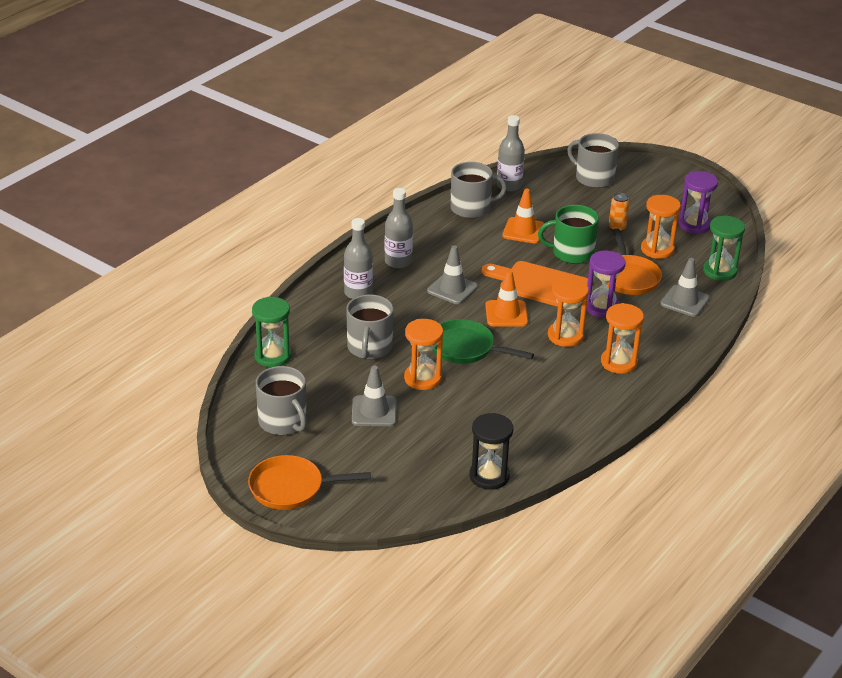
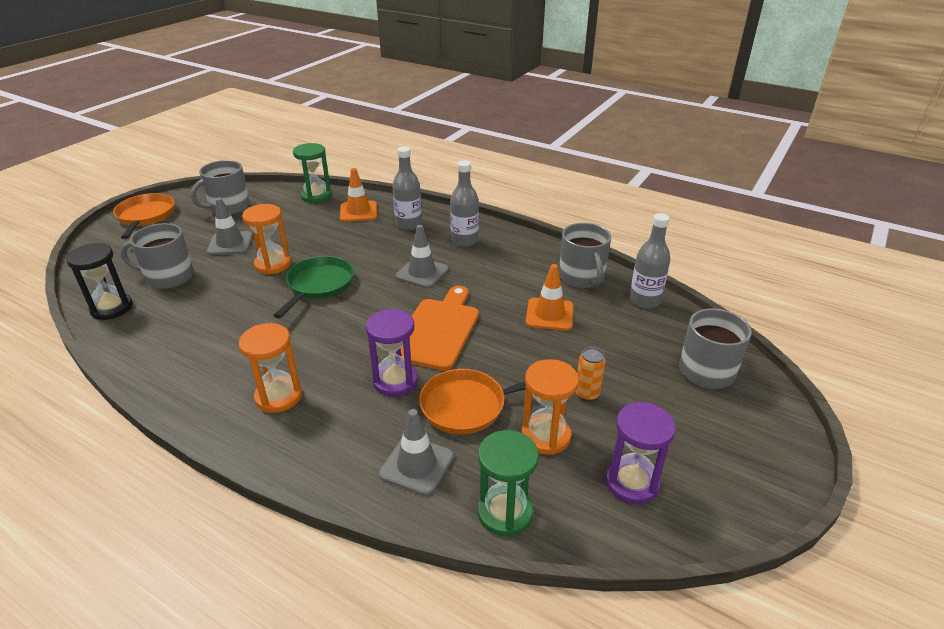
camera: 85 degrees right, 0 degrees up
grey mug [346,295,394,359] -> grey mug moved to [120,223,194,289]
orange traffic cone [485,270,528,326] -> orange traffic cone moved to [340,168,377,222]
green mug [538,205,599,264] -> none
orange hourglass [548,278,589,347] -> none

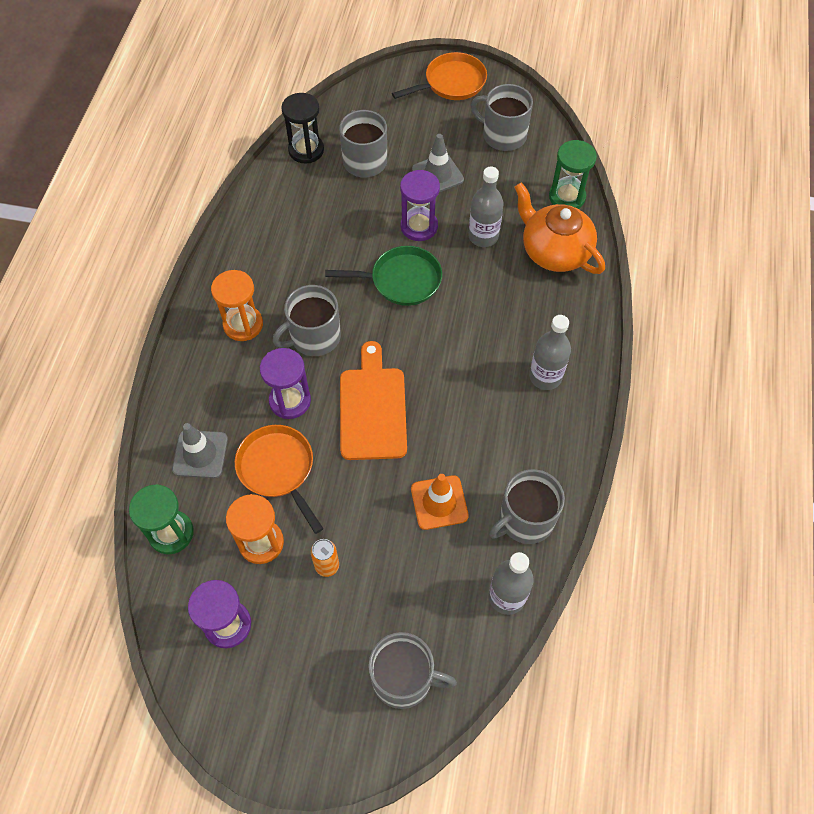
camera: 70 degrees right, 25 degrees up
orange hourglass [242,204,291,275] -> purple hourglass [400,170,440,241]
orange traffic cone [340,168,377,222] -> orange teapot [514,182,605,274]
grey bottle [392,146,422,230] -> grey bottle moved to [468,167,504,247]
grey traffic cone [396,225,449,288] -> none
orange cutting board [401,286,479,371] -> orange cutting board turned 90 degrees counterclockwise [340,341,407,460]
none -> grey mug [273,285,341,356]

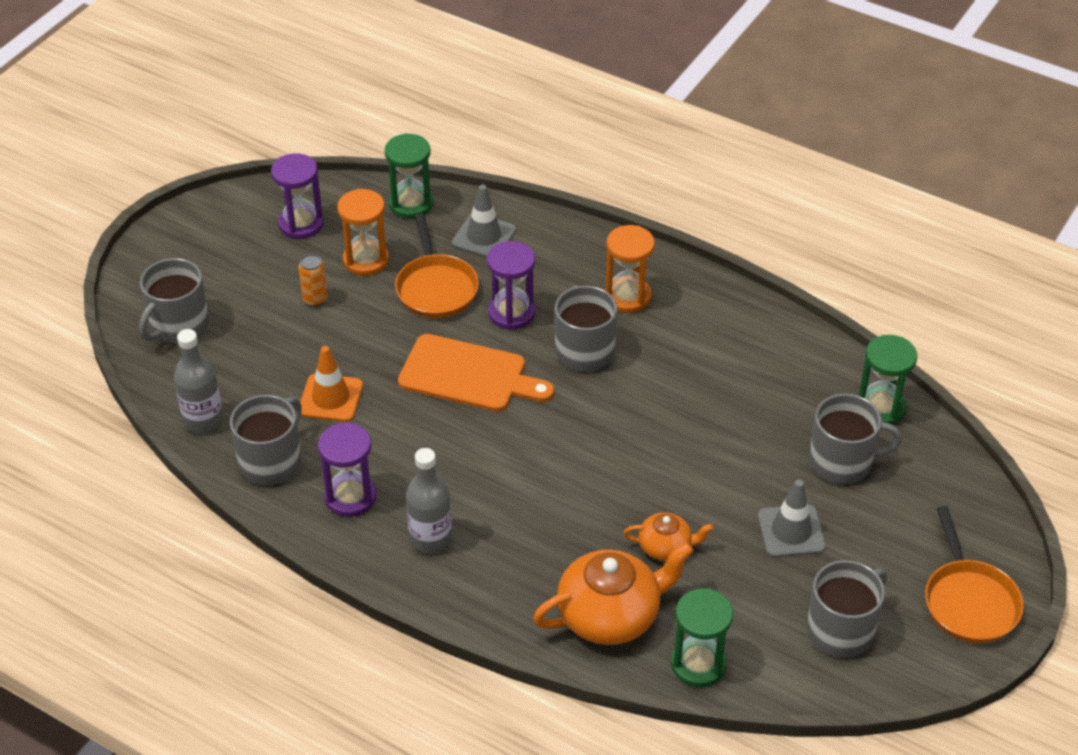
camera: 110 degrees right, 15 degrees down
orange pan [235,425,323,534] -> orange pan turned 90 degrees clockwise [395,213,479,318]
black hourglass [281,93,324,163] -> green hourglass [858,335,917,425]
green pan [325,246,442,306] -> none
purple hourglass [400,170,440,241] -> purple hourglass moved to [318,422,376,517]
grey bottle [468,167,504,247] -> orange teapot [623,512,713,561]
grey mug [489,469,565,544] -> grey mug turned 45 degrees clockwise [230,395,302,485]

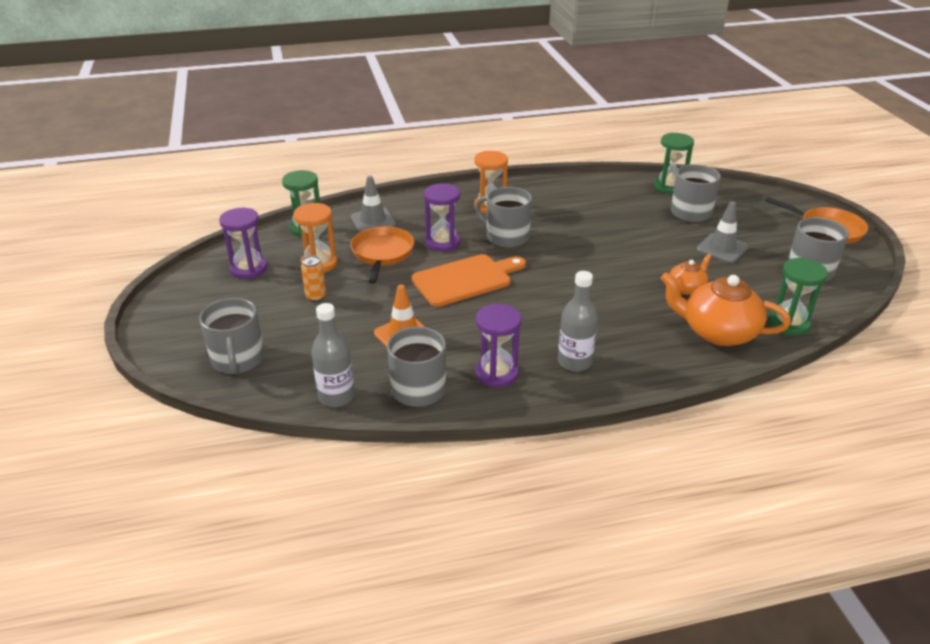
camera: 45 degrees left, 10 degrees down
orange pan [395,213,479,318] -> orange pan turned 120 degrees counterclockwise [351,226,414,284]
orange teapot [533,542,694,645] -> orange teapot turned 90 degrees counterclockwise [660,272,791,346]

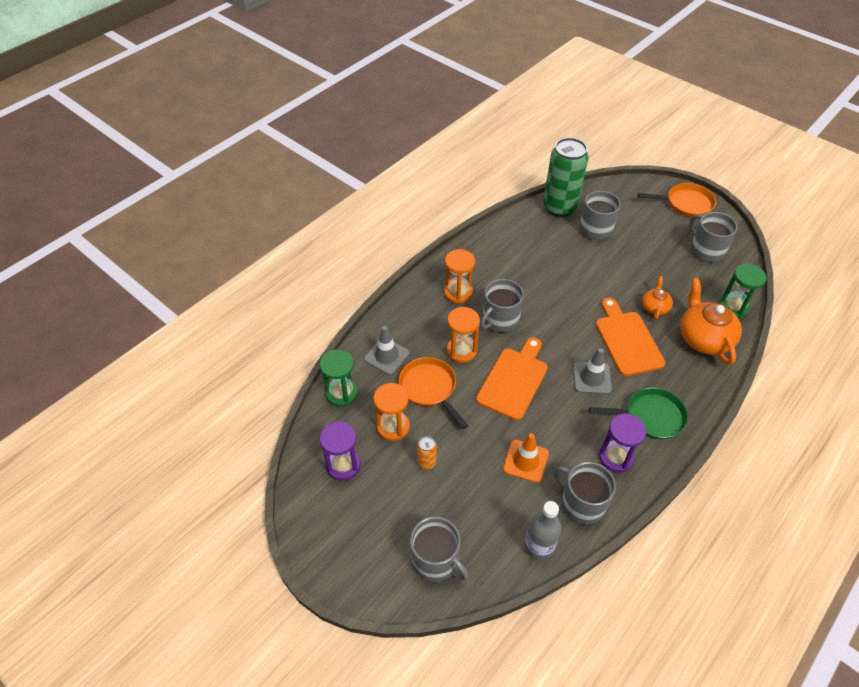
camera: 35 degrees left, 15 degrees up
purple hourglass [424,183,460,252] -> orange hourglass [447,307,480,363]
grey mug [475,187,532,248] -> grey mug turned 45 degrees counterclockwise [480,279,524,332]
grey bottle [558,271,598,371] -> green pan [589,387,688,440]
green hourglass [654,132,694,194] -> green can [543,138,588,217]
orange teapot [660,272,791,346] -> orange teapot turned 90 degrees clockwise [680,278,742,365]
grey traffic cone [697,202,748,263] -> grey traffic cone moved to [573,348,612,394]
none -> orange cutting board [596,298,665,376]

